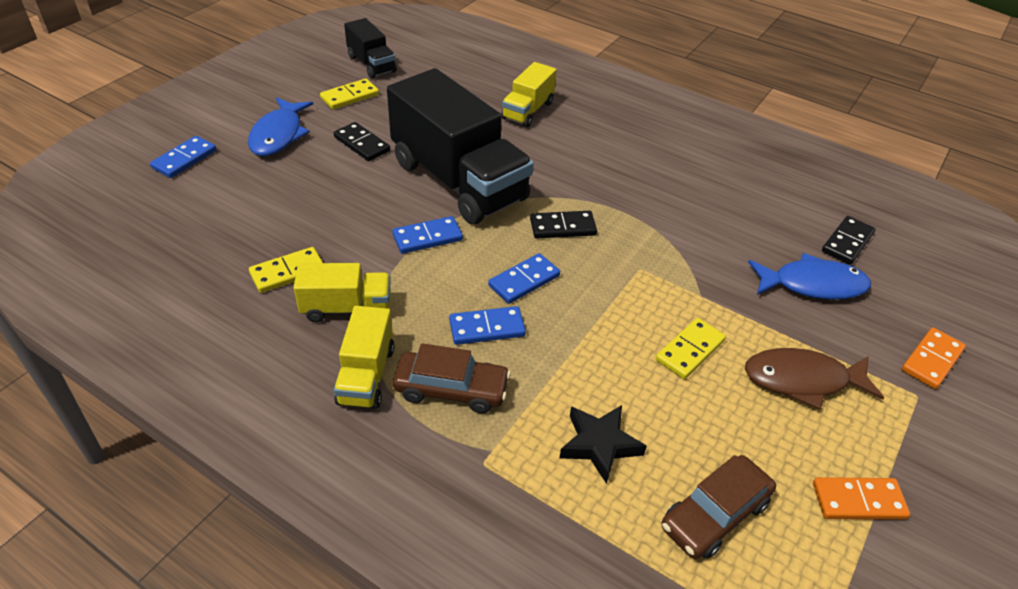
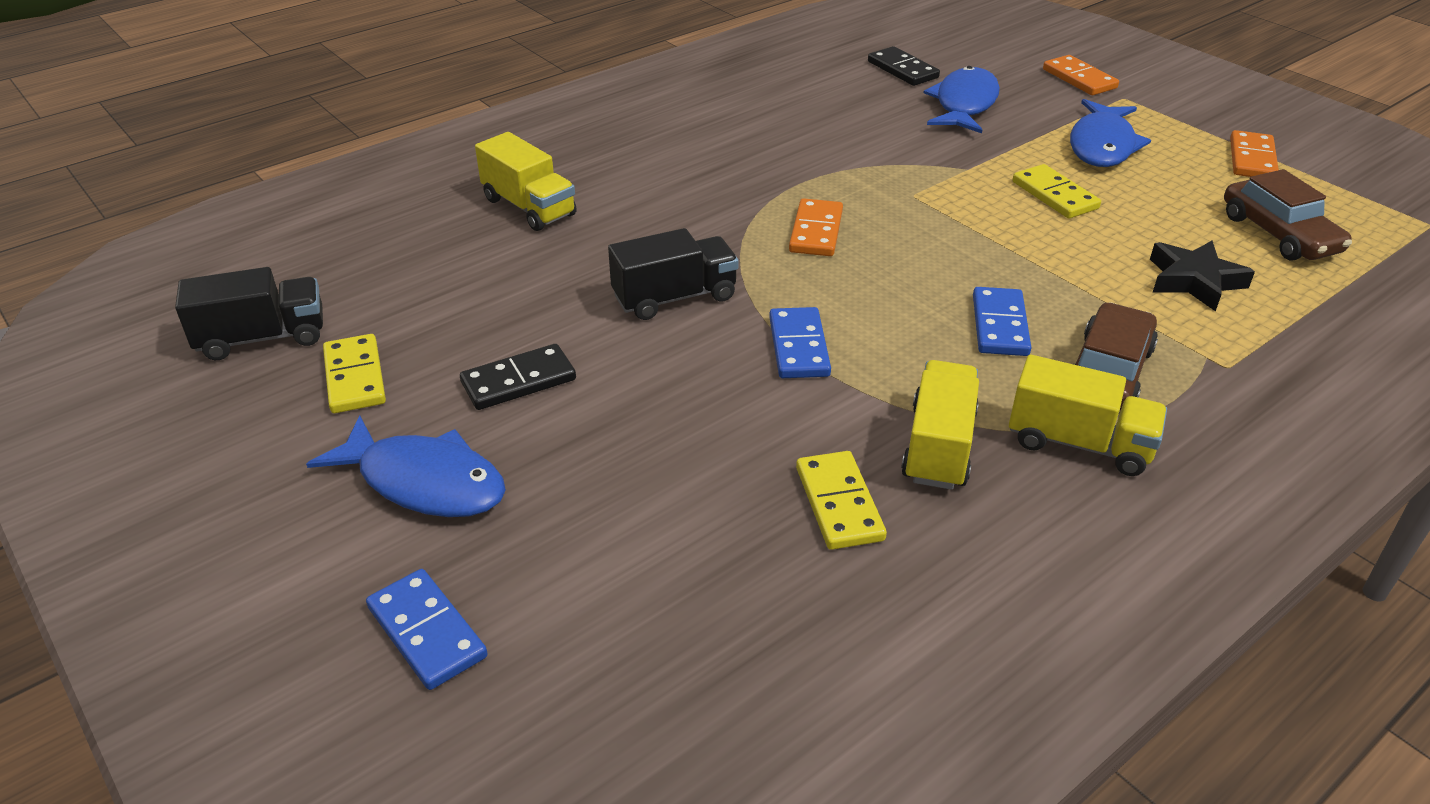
camera: 70 degrees left, 5 degrees down
black truck [387,68,534,224] -> black truck [608,228,739,320], size x0.48
blue domino [488,253,560,304] -> none
black domino [530,211,597,239] -> orange domino [789,198,843,256]
brown fish [745,348,884,410] -> blue fish [1070,99,1151,167]

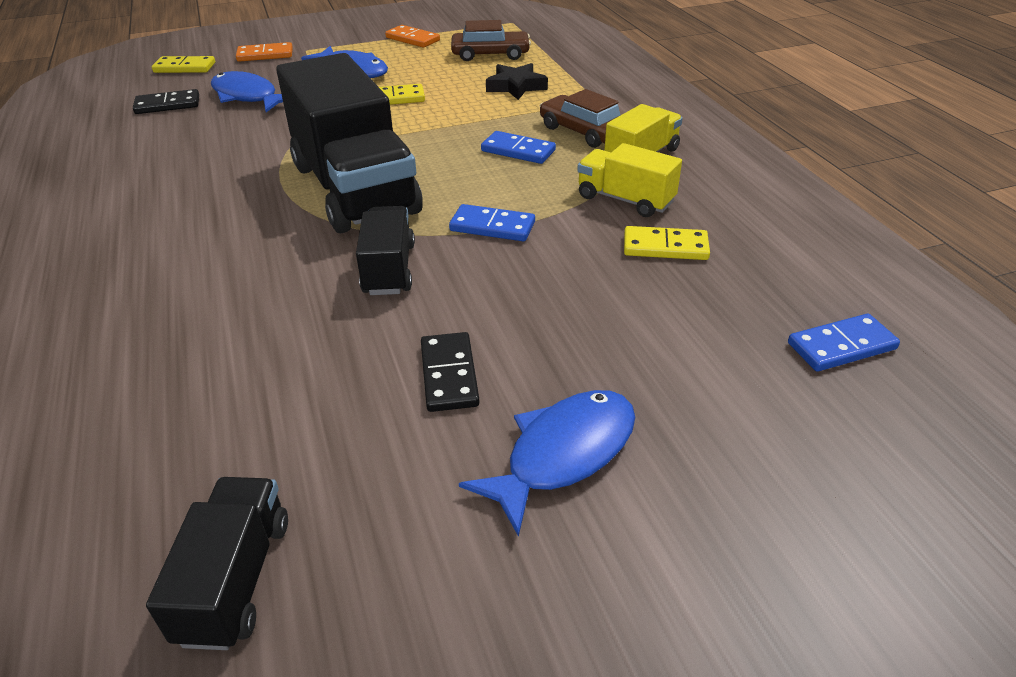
camera: 70 degrees left, 0 degrees up
yellow domino [323,334,386,413] -> yellow domino moved to [152,56,215,73]
blue domino [366,569,488,690] -> blue domino moved to [788,314,900,371]
yellow truck [475,132,577,231] -> none
orange domino [789,198,843,256] -> black truck [276,53,423,233]

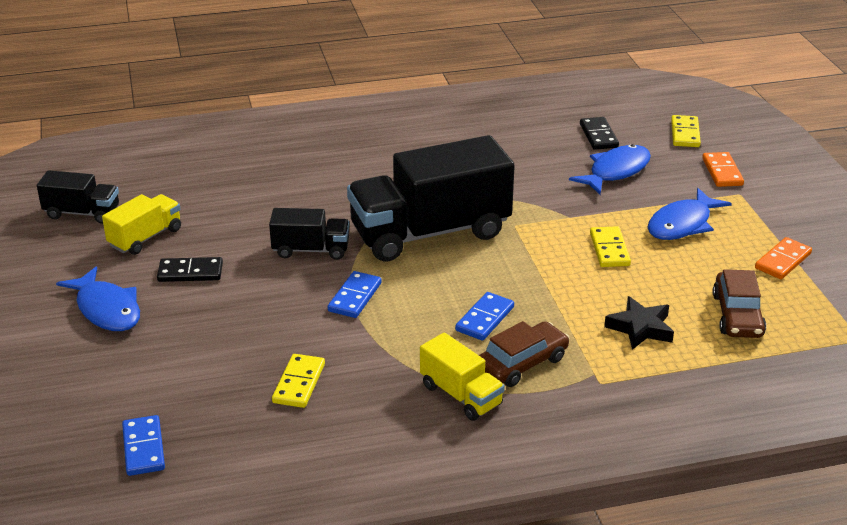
camera: 95 degrees right, 5 degrees down
yellow truck [577,143,682,217] -> yellow truck moved to [102,194,181,255]

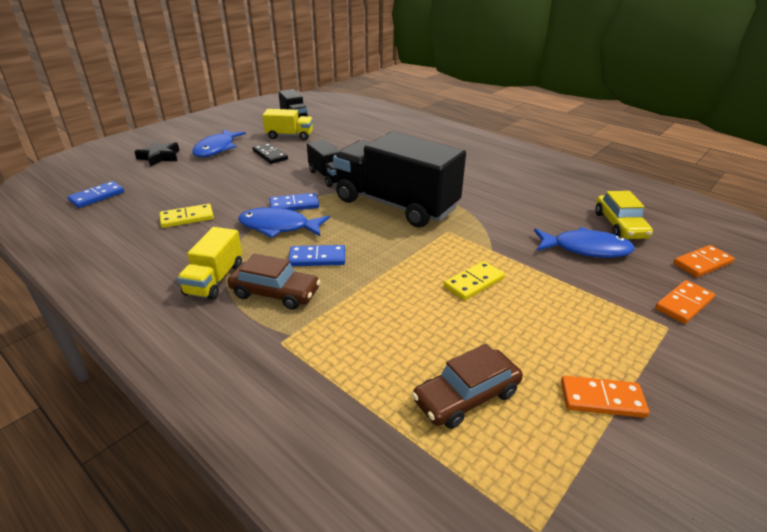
camera: 55 degrees right, 0 degrees up
black domino [580,117,619,150] -> yellow car [595,191,653,239]
black star [604,296,674,350] -> black star moved to [134,142,180,167]
blue fish [648,188,732,240] -> blue fish moved to [238,207,330,238]
yellow domino [671,115,701,147] -> orange domino [673,245,735,277]

